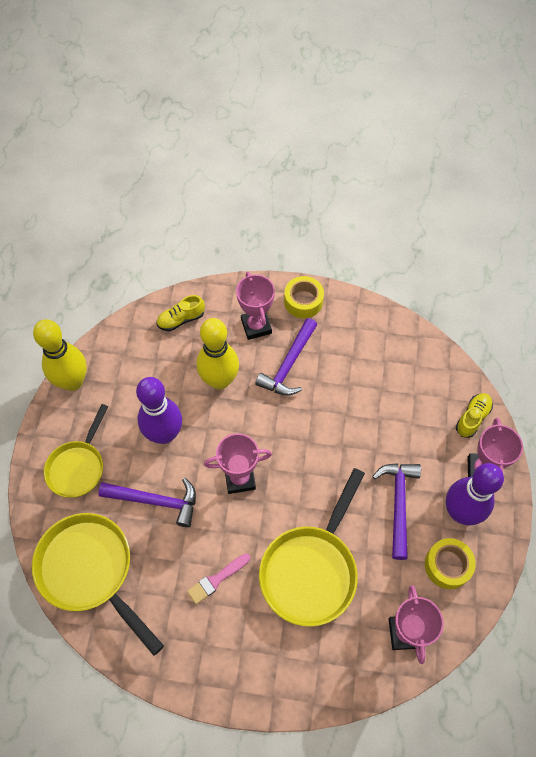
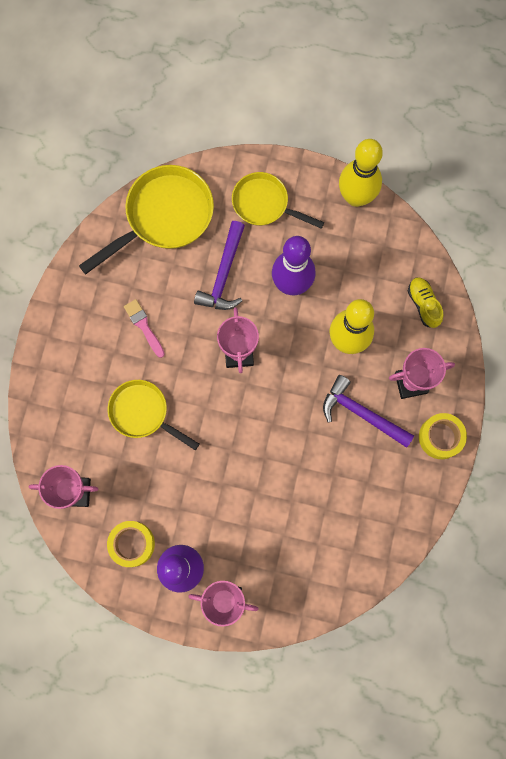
camera: 95 degrees right, 15 degrees up
yellow pan [259,468,365,627] -> yellow pan [108,380,200,450], size x0.64
purple hammer [372,463,421,560] -> none
yellow shoe [456,393,493,438] -> none

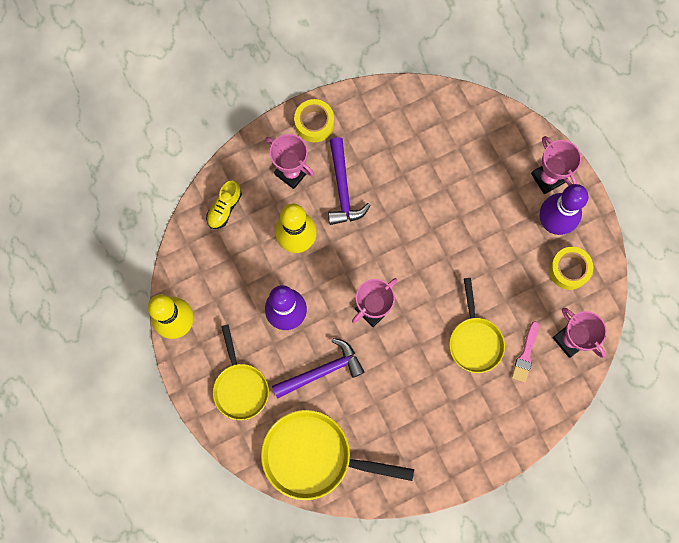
camera: 130 degrees left, 0 degrees up
pink brush [124,299,165,358] -> pink brush moved to [512,321,539,383]

